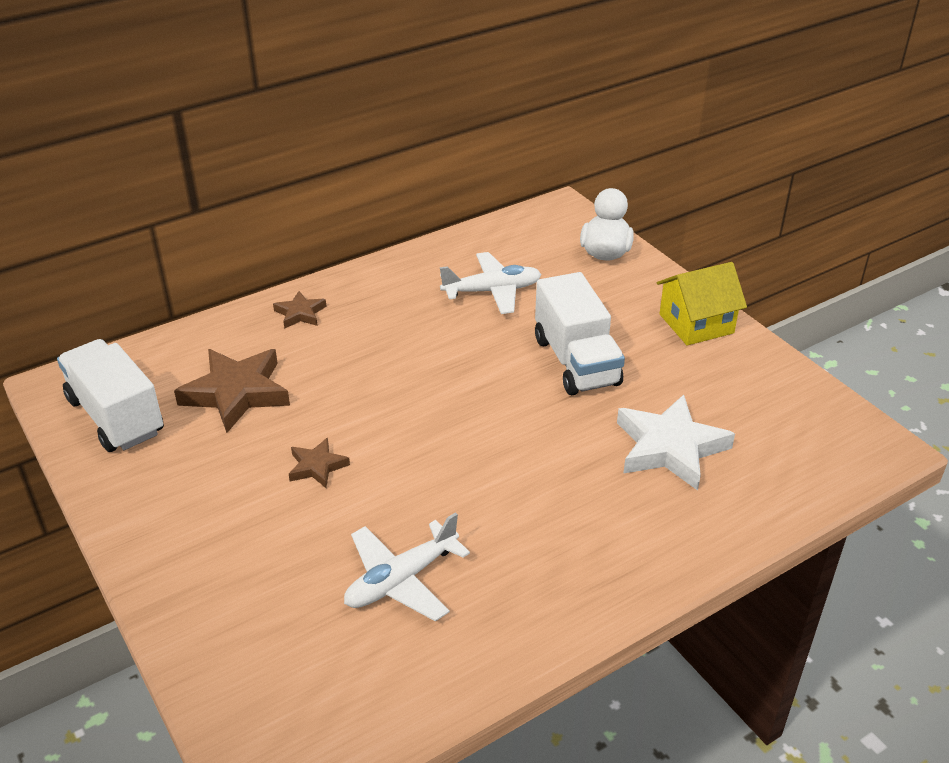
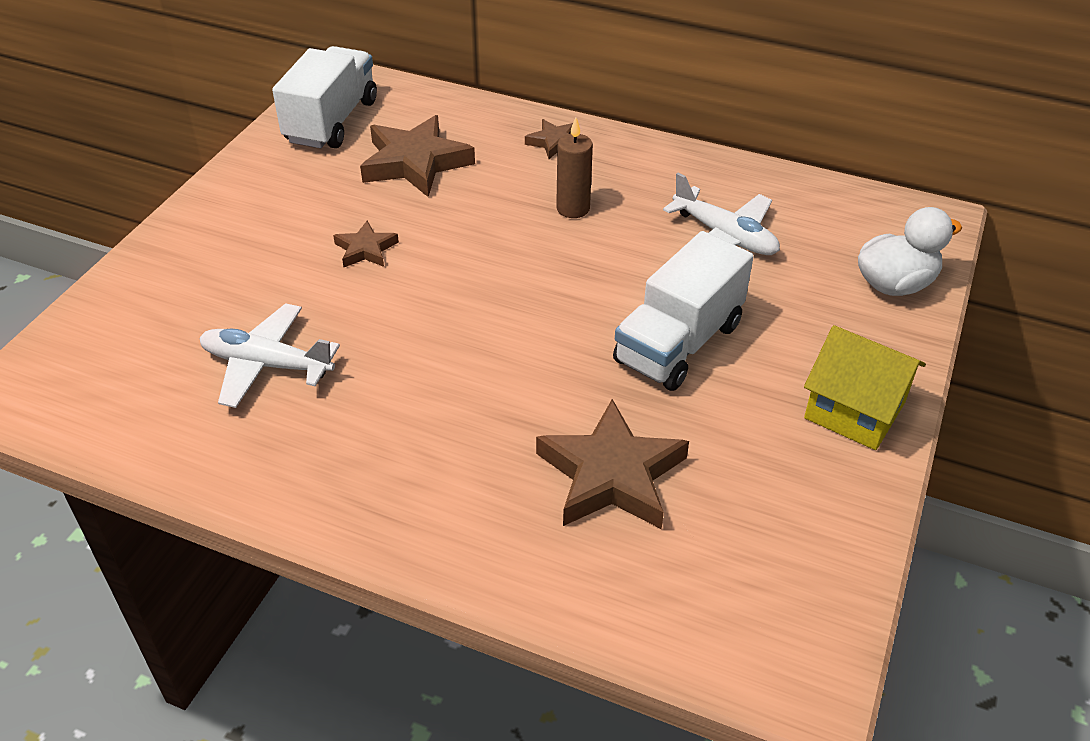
camera: 55 degrees right, 5 degrees up
white star [617,395,735,491] -> brown star [536,399,689,529]
none -> brown candle [556,117,593,218]

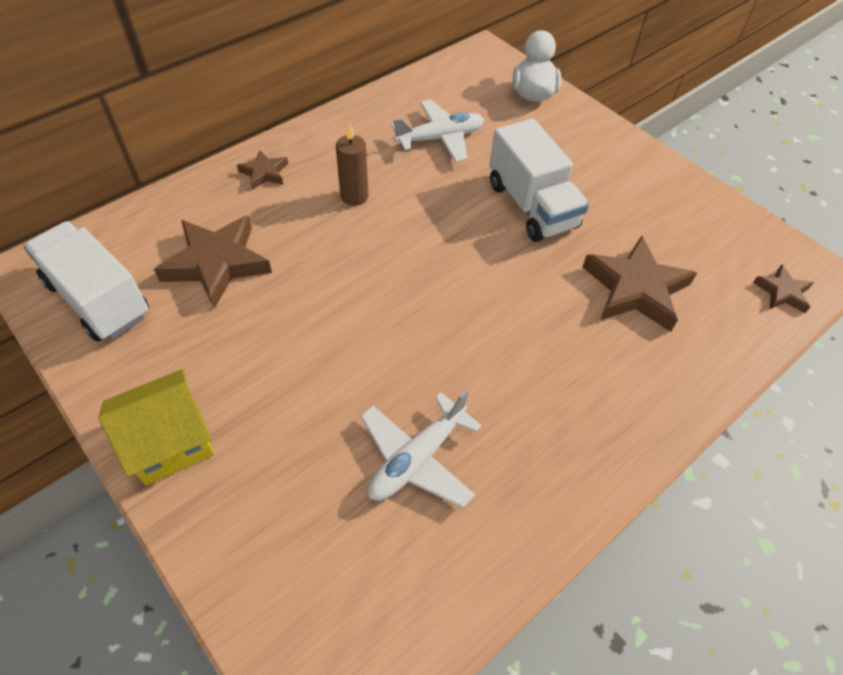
camera: 65 degrees left, 10 degrees up
brown star [333,221,399,267] -> brown star moved to [753,264,814,313]
yellow house [804,325,926,450] -> yellow house moved to [99,369,215,485]

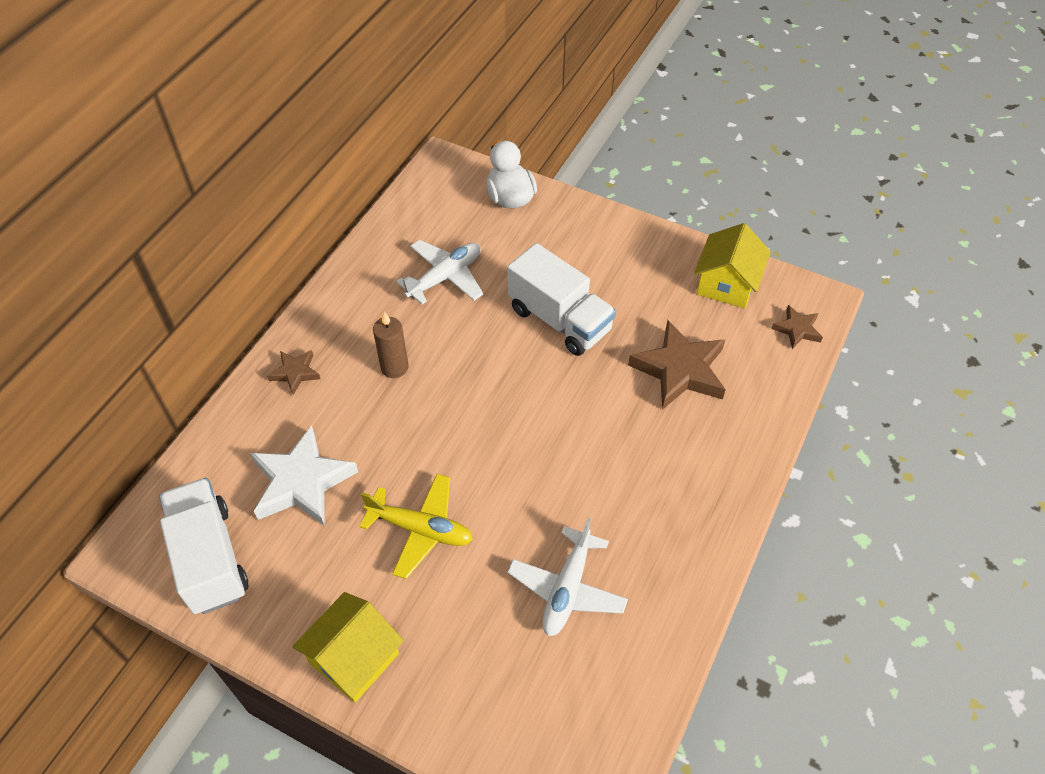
camera: 20 degrees left, 0 degrees up
white truck [23,221,149,342] -> white truck turned 45 degrees clockwise [159,478,248,614]
brown star [154,215,272,309] -> white star [250,425,358,526]
none -> yellow plane [359,474,473,579]
none -> yellow house [694,223,771,308]

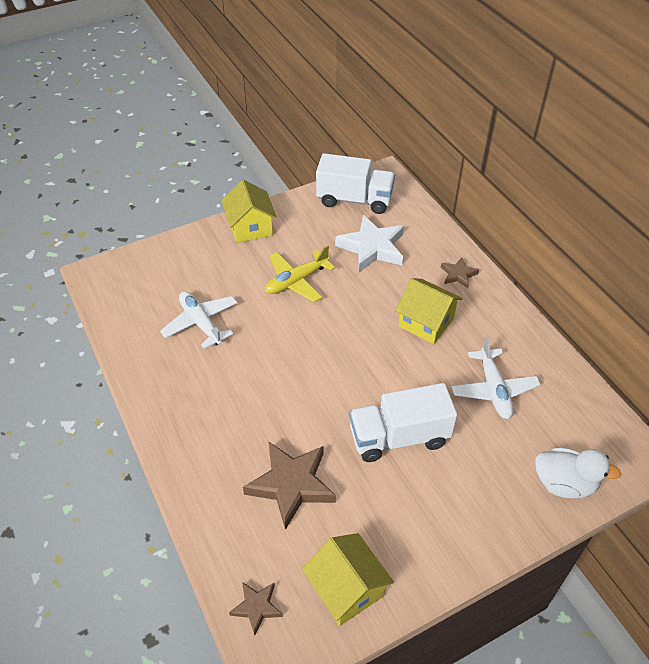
camera: 125 degrees right, 5 degrees down
brown candle [373,311,409,378] -> yellow house [395,278,463,344]

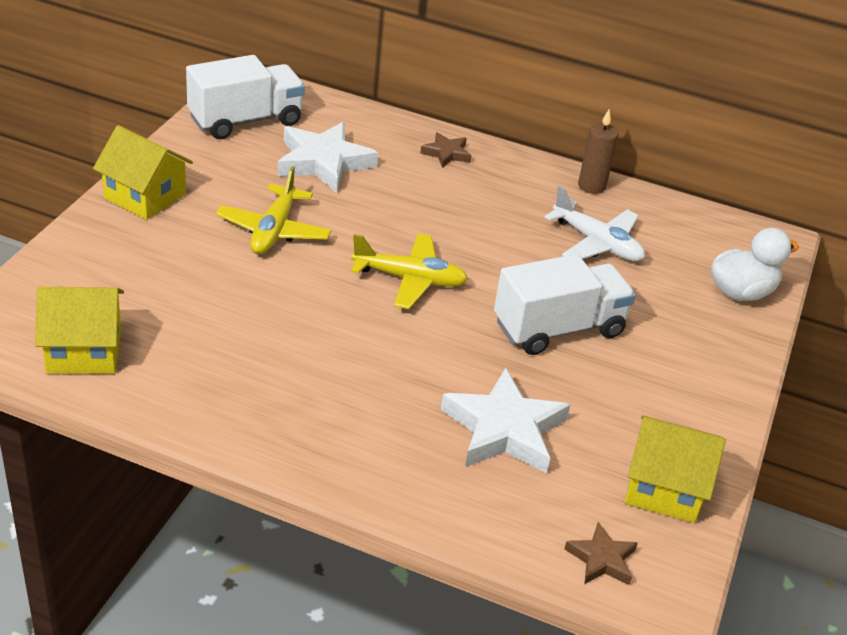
camera: 45 degrees left, 10 degrees down
white plane [160,291,237,349] -> none
brown star [243,441,336,530] -> white star [441,368,570,474]
white truck [349,383,457,462] -> white truck turned 150 degrees counterclockwise [494,254,636,355]
yellow house [395,278,463,344] -> yellow house moved to [35,287,124,374]
none -> yellow plane [351,233,468,309]
none -> brown candle [578,110,619,194]

